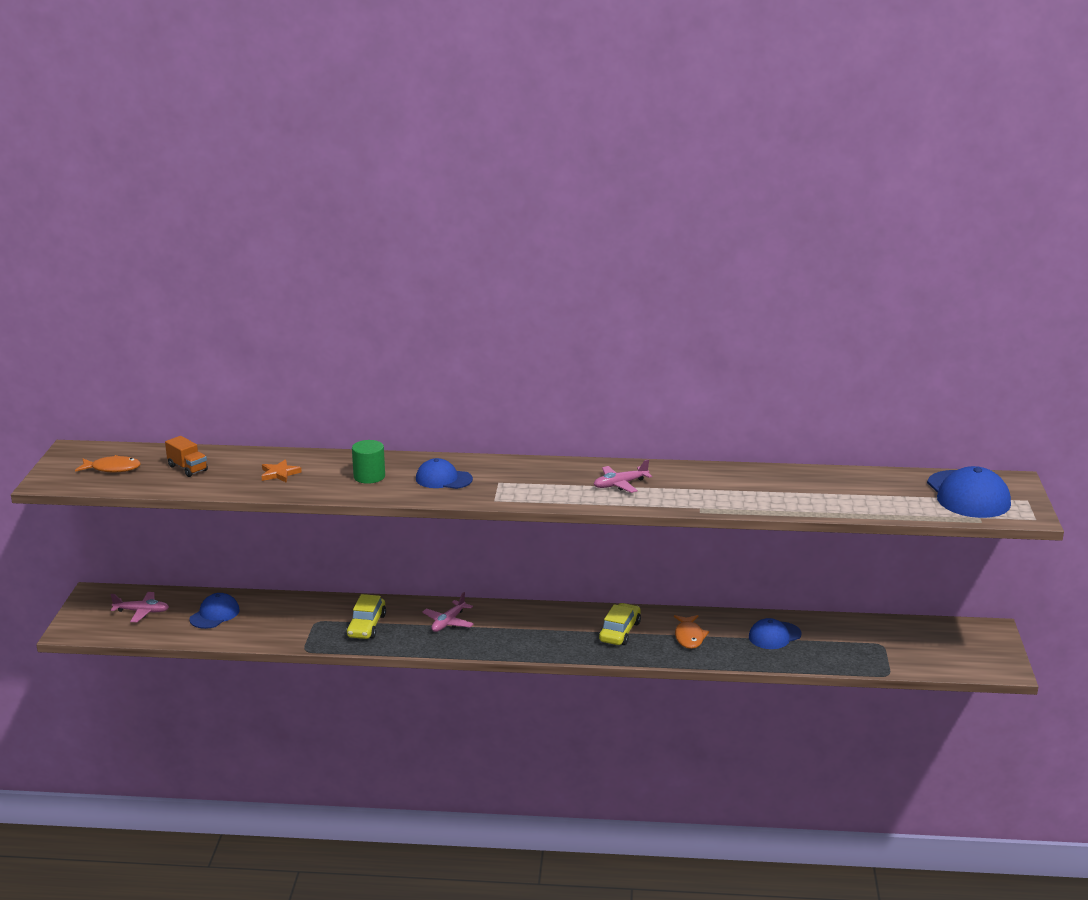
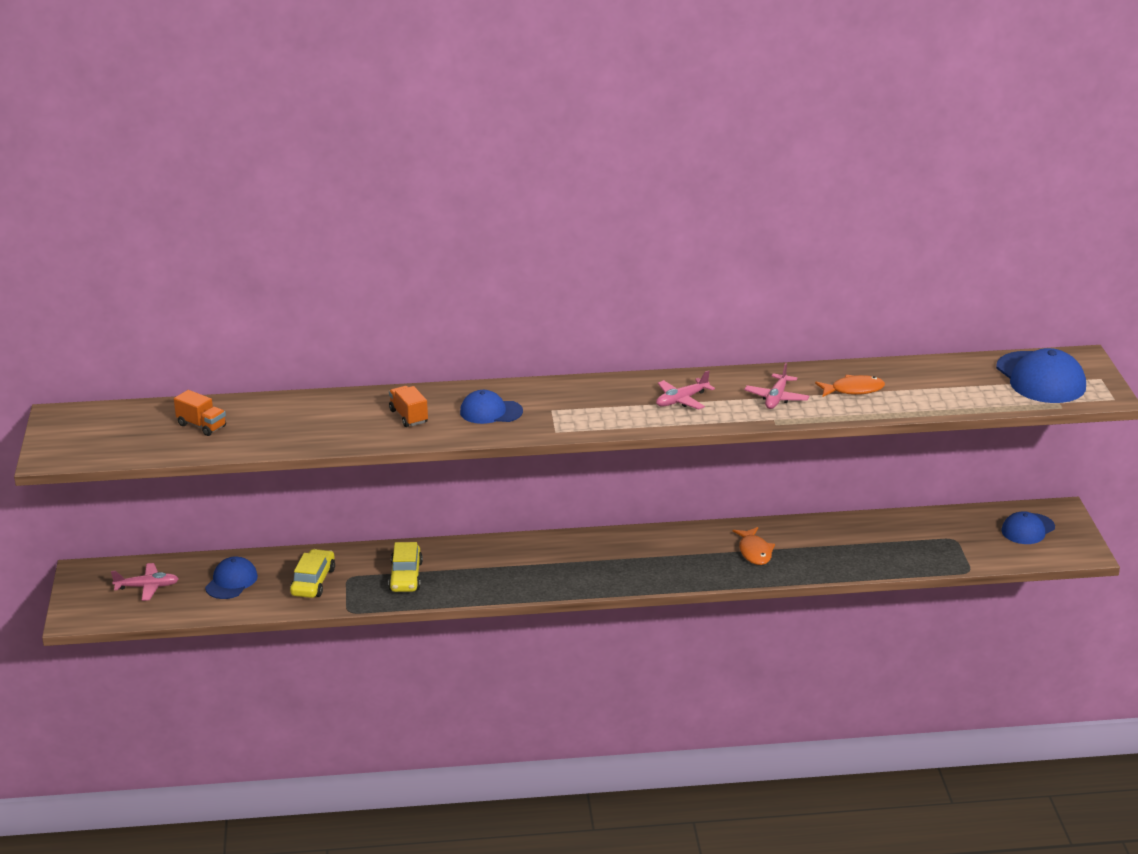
camera: 10 degrees left, 5 degrees up
orange fish [75,455,141,473] -> orange fish moved to [815,375,885,397]
orange star [262,459,302,483] -> none
green cylinder [352,440,385,484] -> orange truck [389,386,428,427]
pink plane [422,592,474,632] -> pink plane moved to [744,363,809,409]
yellow car [599,603,641,645] -> yellow car moved to [290,549,335,598]
blue cap [749,618,801,649] -> blue cap moved to [1002,511,1055,544]

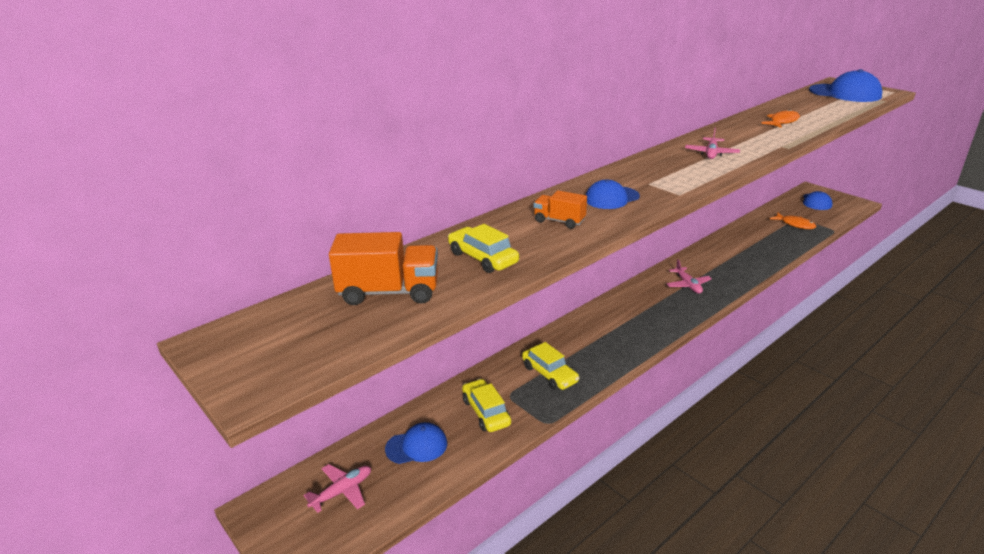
camera: 35 degrees left, 0 degrees up
orange truck [174,390,226,436] -> orange truck [329,232,438,305], size x1.69
blue cap [205,556,258,599] -> blue cap turned 90 degrees clockwise [385,422,447,464]
orange fish [732,527,775,565] -> orange fish moved to [770,212,816,229]
pink plane [744,363,809,409] -> pink plane moved to [667,259,712,294]
none -> yellow car [448,224,519,273]

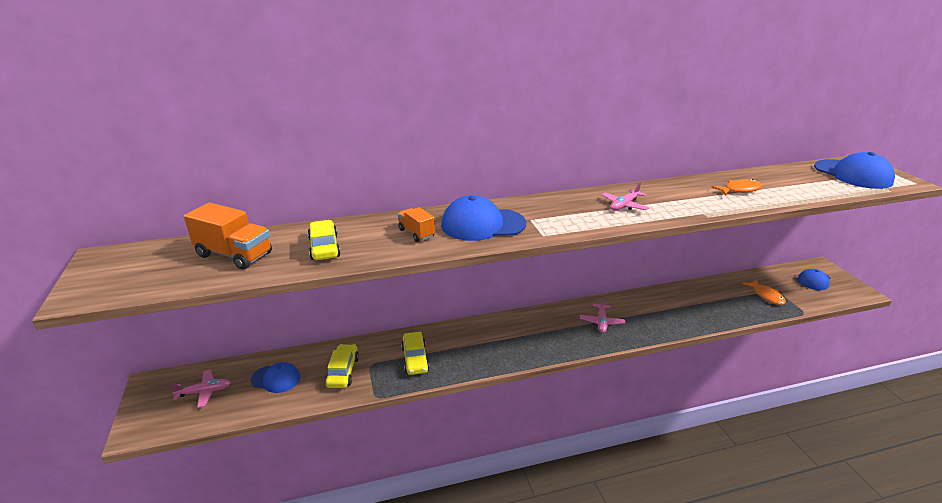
camera: 25 degrees right, 0 degrees up
blue cap [586,179,640,209] -> blue cap [441,195,526,241], size x1.65

